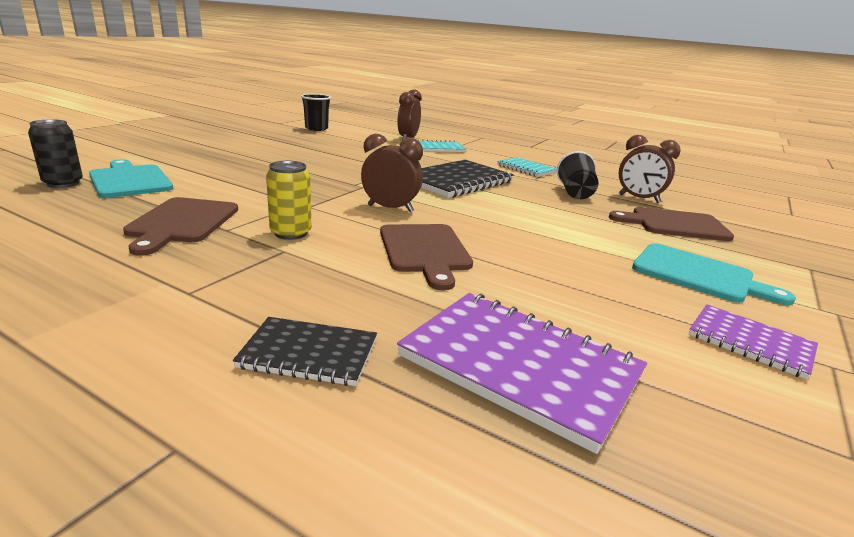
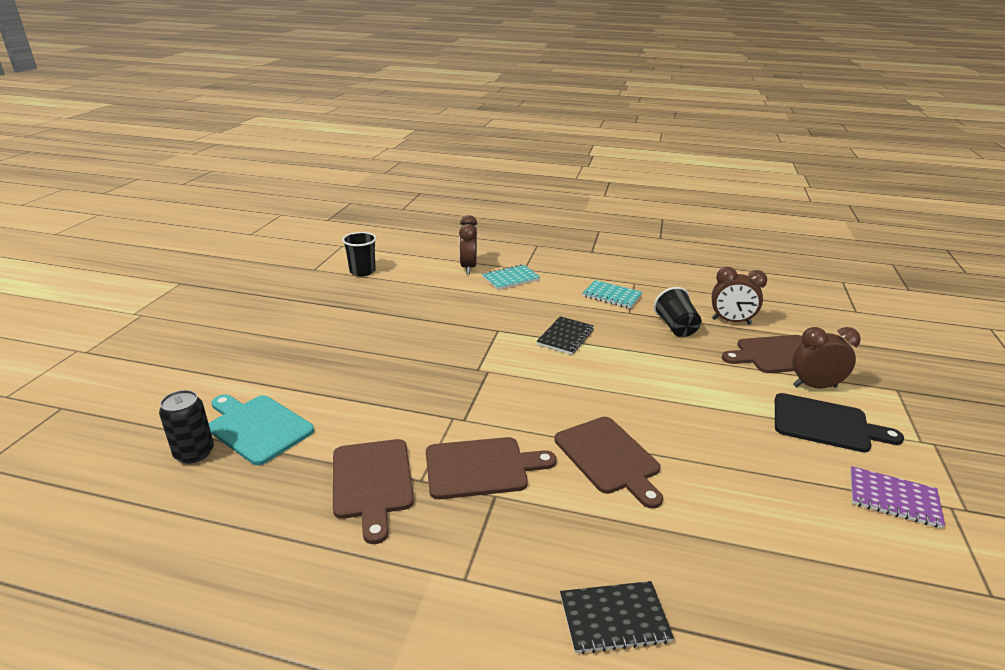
camera: 15 degrees left, 5 degrees up
yellow can [266,161,312,240] -> brown cutting board [426,437,557,499]
brown clock [361,134,423,212] -> brown clock moved to [792,327,861,389]
purple notebook [397,293,647,454] -> none
black notebook [421,160,514,198] -> black notebook [536,316,594,355], size x0.57
turquoise cutting board [632,243,796,306] -> black cutting board [775,393,904,452]

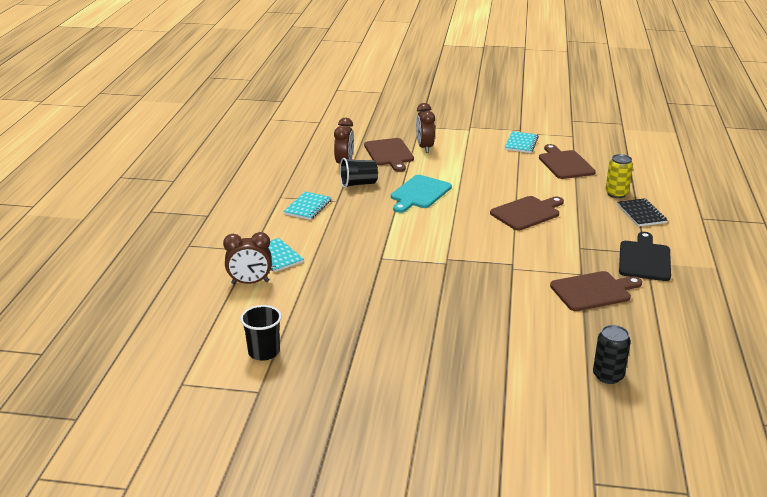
camera: 95 degrees left, 0 degrees up
turquoise cutting board [209,394,314,465] -> turquoise cutting board moved to [391,175,452,213]
brown cutting board [426,437,557,499] -> brown cutting board moved to [539,144,596,179]
black notebook [536,316,594,355] -> none
black cutting board [775,393,904,452] -> black cutting board moved to [619,232,671,281]
purple notebook [850,466,945,529] -> turquoise notebook [505,131,539,153]
none -> yellow can [605,154,633,198]

